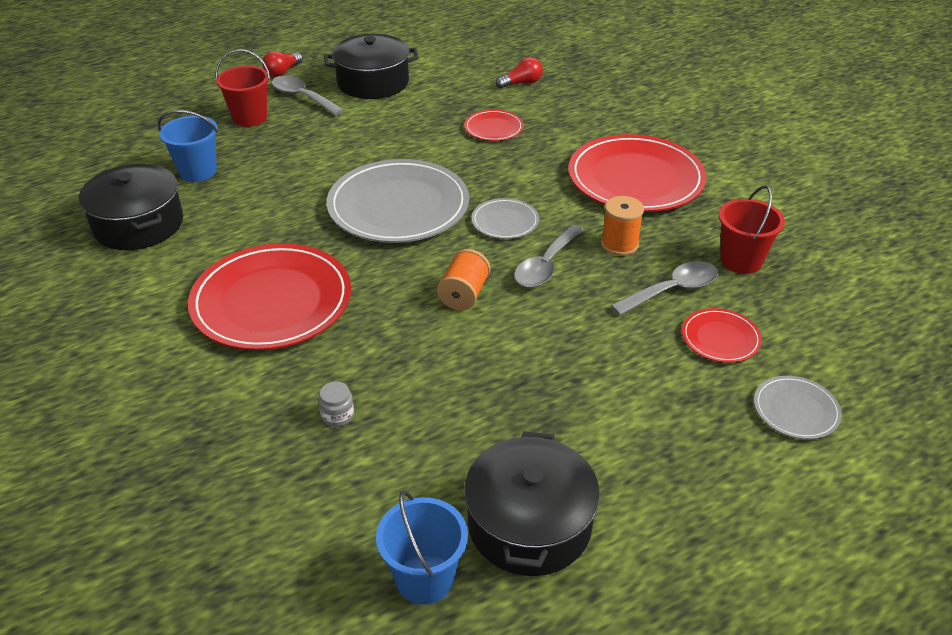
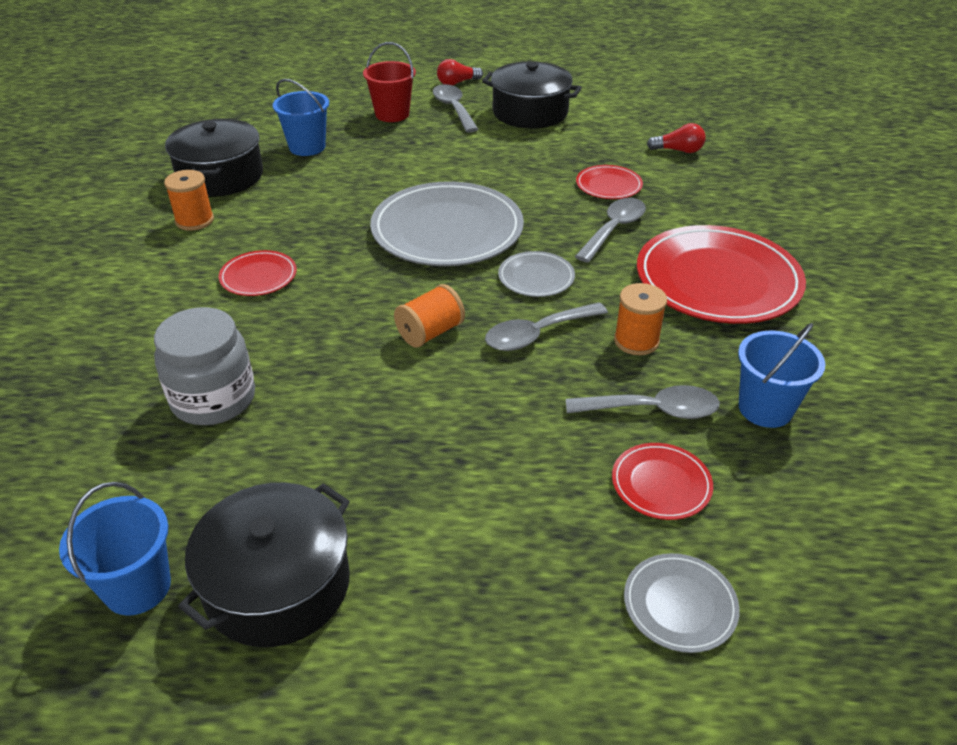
camera: 30 degrees right, 0 degrees up
red plate [188,243,351,350] -> red plate [219,250,297,296], size x0.47
grey jar [318,382,354,427] -> grey jar [154,307,255,425], size x2.41
red bucket [719,185,785,274] -> blue bucket [738,323,825,428]
none -> orange spool [164,170,214,231]
none -> grey spoon [575,198,646,263]

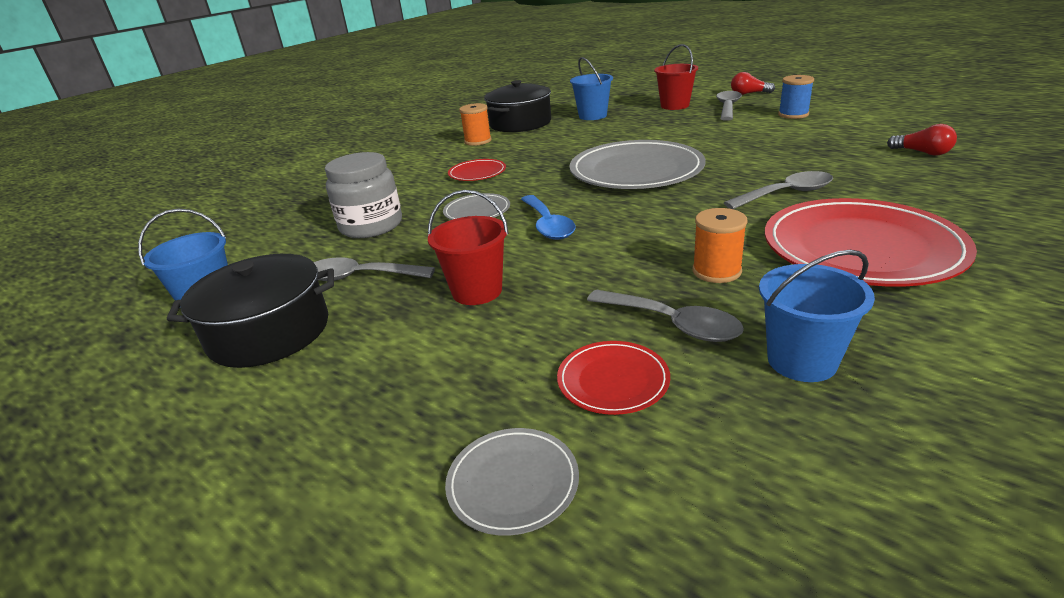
camera: 40 degrees right, 10 degrees down
orange spool [394,284,465,348] -> blue spoon [521,195,575,240]
black pot [482,61,582,128] -> blue spool [778,75,814,119]
grey spoon [485,302,608,351] -> grey spoon moved to [314,257,435,281]
grey plate [498,251,575,297] -> grey plate moved to [443,193,510,220]
red plate [576,165,643,199] -> none
none -> red bucket [428,190,509,305]

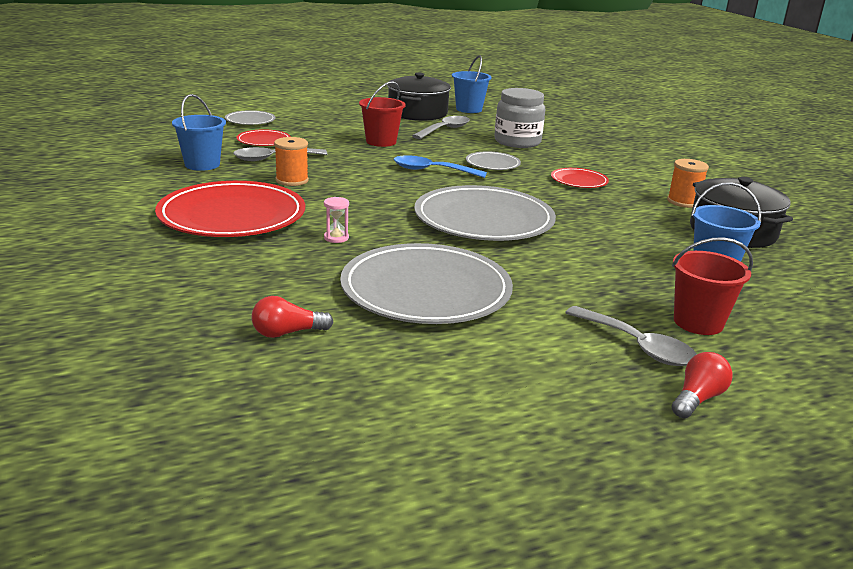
camera: 115 degrees right, 5 degrees down
grey spoon [724,171,833,209] -> pink hourglass [324,197,349,243]
blue spool [778,75,814,119] -> none
none -> grey plate [340,243,513,324]

